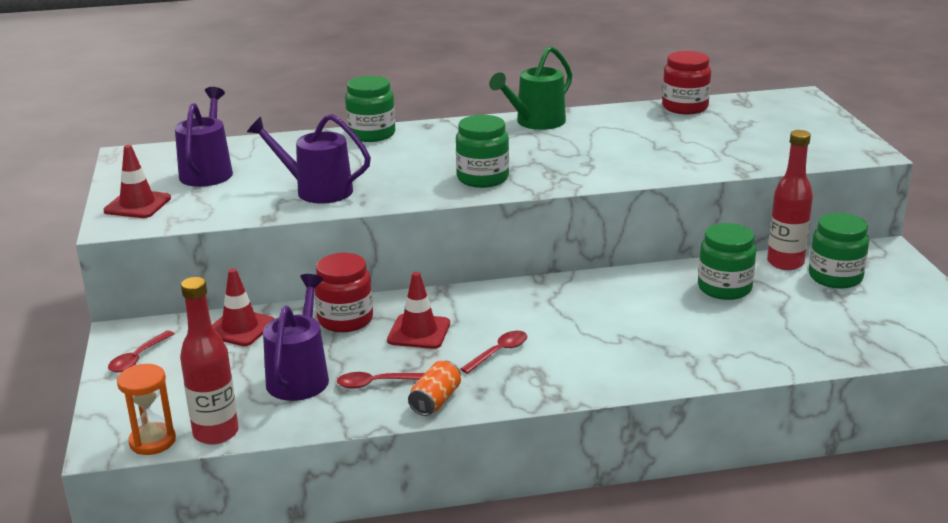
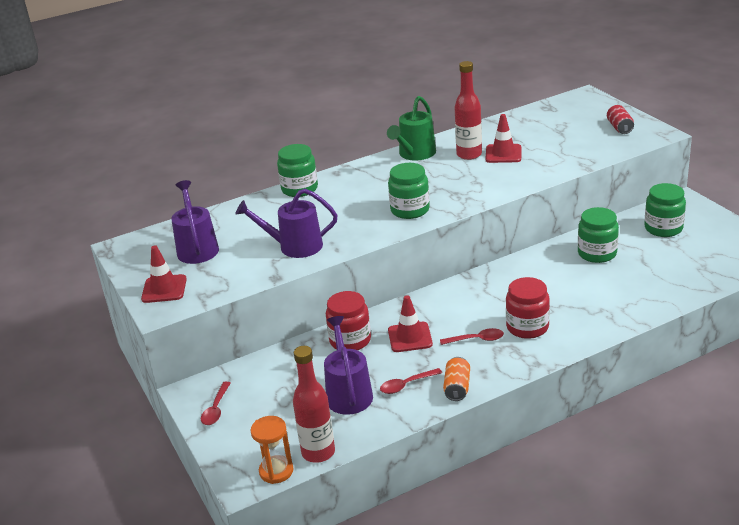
camera: 15 degrees left, 5 degrees up
red traffic cone [212,269,274,346] -> red traffic cone moved to [485,114,521,163]
red spoon [460,331,527,374] -> red spoon turned 60 degrees clockwise [440,328,504,345]
red jar [662,51,711,114] -> red jar moved to [506,277,550,339]
red bottle [767,130,813,270] -> red bottle moved to [455,61,482,160]
none -> red can [607,105,634,134]

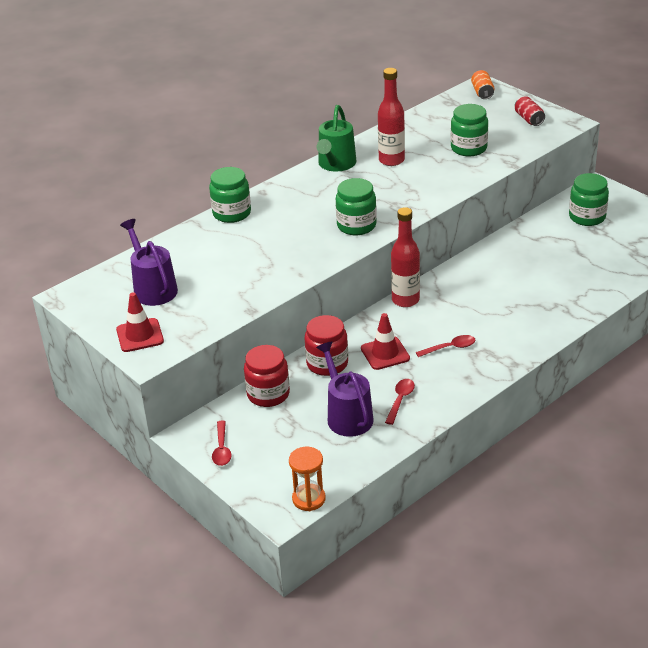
camera: 15 degrees left, 5 degrees up
purple watering can [235,189,338,258] -> none
red bottle [293,346,335,463] -> red bottle moved to [391,207,420,307]
red spoon [380,368,442,394] -> red spoon turned 150 degrees clockwise [385,379,415,425]
orange can [443,357,470,401] -> orange can moved to [471,70,494,99]
red traffic cone [485,114,521,163] -> none
red jar [506,277,550,339] -> red jar moved to [244,345,290,407]
green jar [578,207,619,263] -> green jar moved to [451,104,488,157]

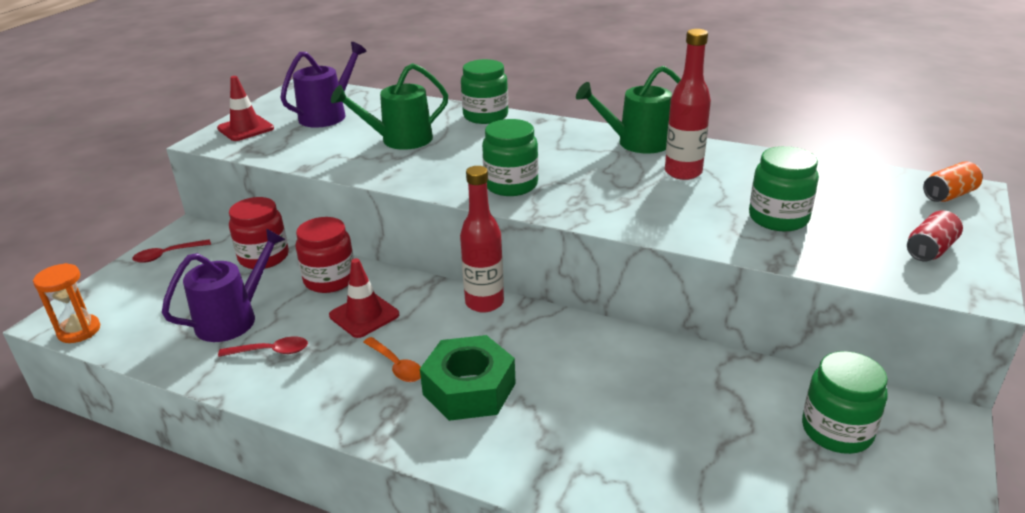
camera: 65 degrees right, 5 degrees down
red spoon [416,335,475,357] -> orange spoon [363,337,421,382]
none -> green watering can [331,63,448,150]
none -> green nut [420,335,516,421]

